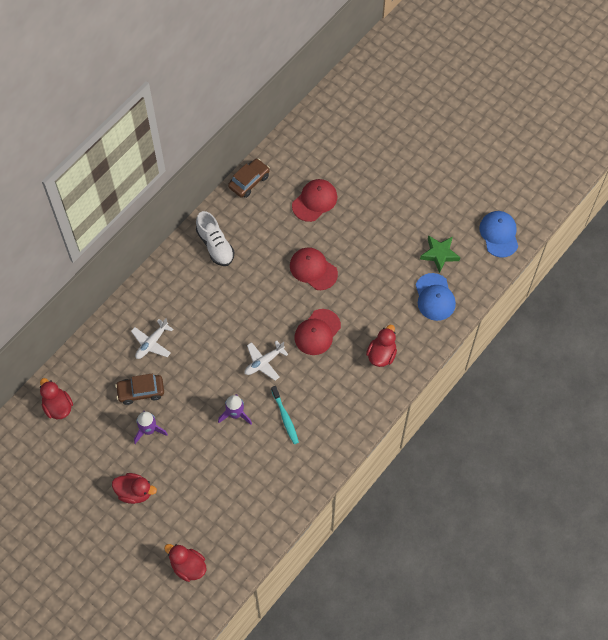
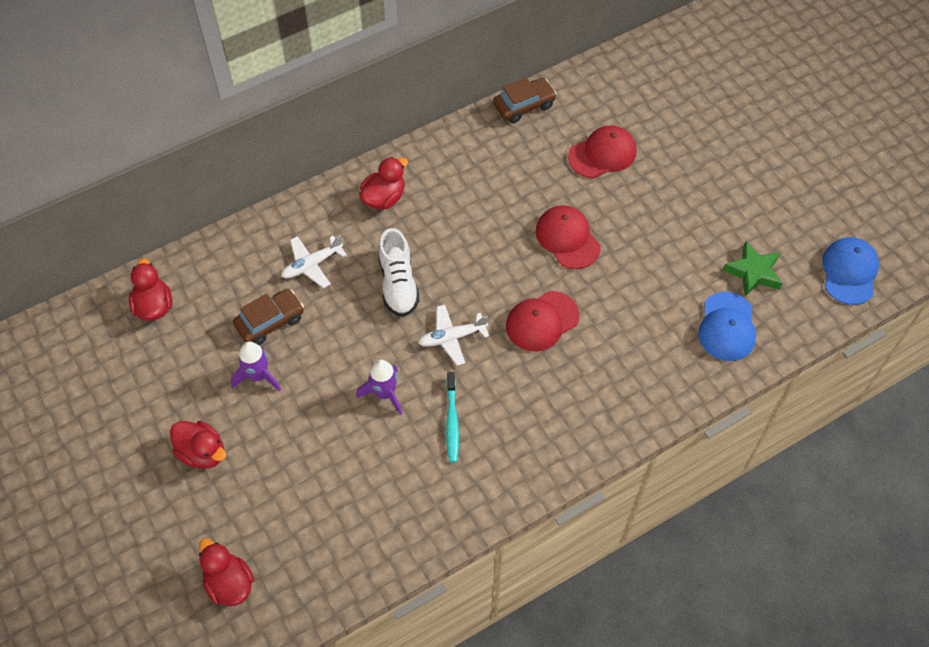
camera: 20 degrees right, 5 degrees down
brown car [115,374,164,405] -> brown car turned 135 degrees clockwise [233,289,304,345]
white shoe [196,211,234,266] -> white shoe moved to [378,228,420,317]
red duck [366,325,397,367] -> red duck moved to [359,157,408,209]

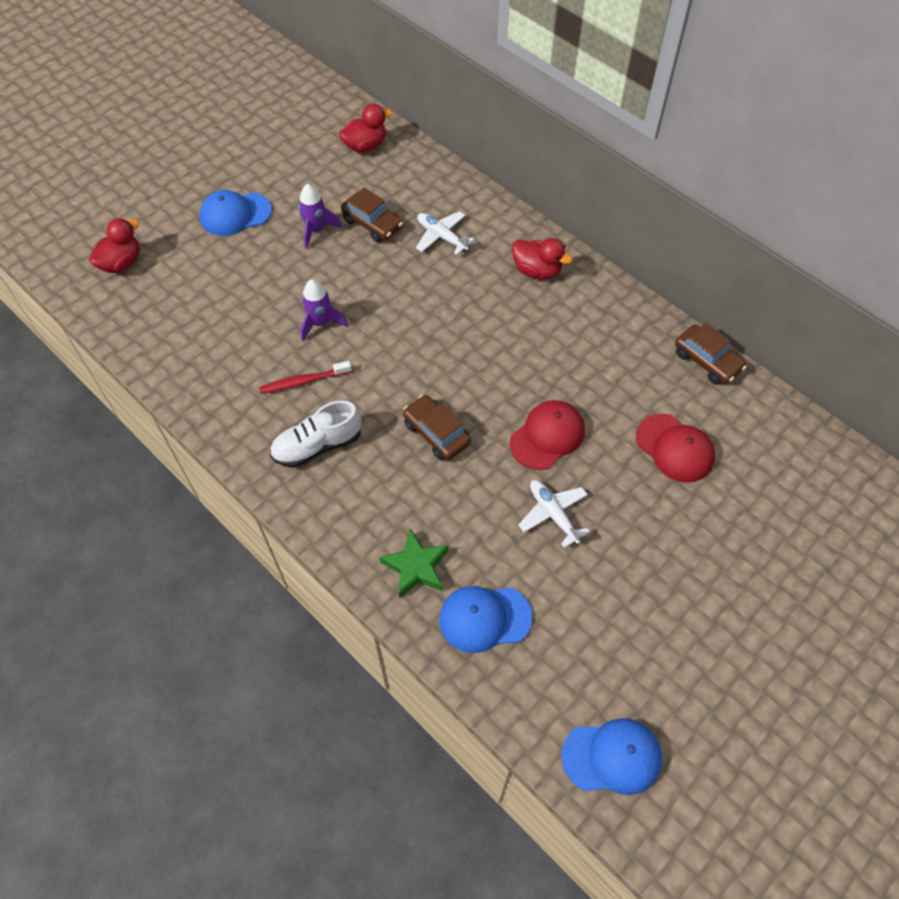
camera: 75 degrees right, 0 degrees up
red duck [170,421,226,469] -> blue cap [200,190,272,236]
white shoe [378,228,420,317] -> white shoe moved to [270,400,362,468]
white plane [418,305,489,366] -> white plane moved to [518,480,590,548]
turquoise toothbrush [446,372,459,463] -> red toothbrush [259,361,352,394]
red cap [506,291,579,352] -> brown car [403,395,471,460]
green star [723,241,783,297] -> green star moved to [379,529,448,599]

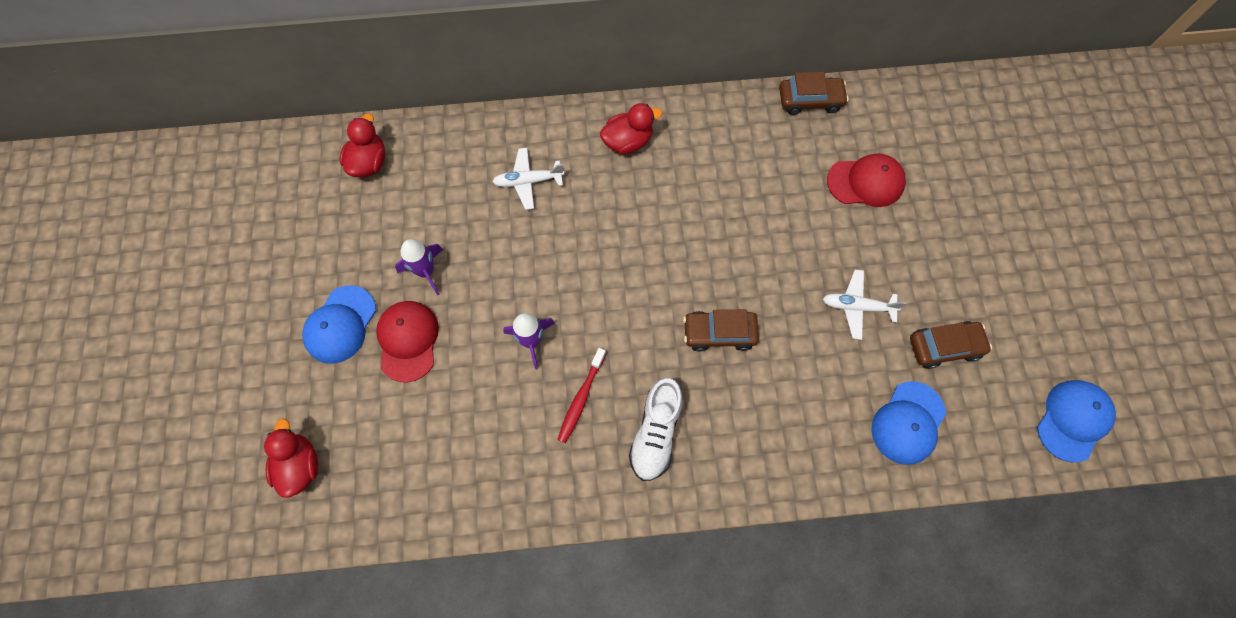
camera: 50 degrees left, 10 degrees up
brown car [341,187,403,242] -> brown car moved to [910,321,992,369]
green star [379,529,448,599] -> none
red cap [510,400,585,470] -> red cap moved to [376,301,439,383]

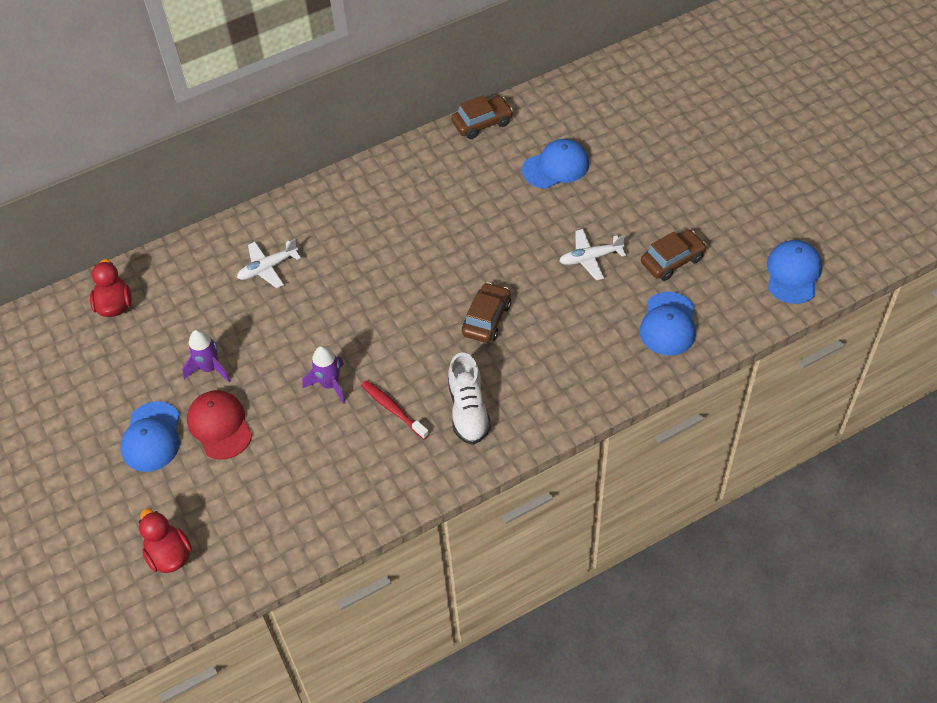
camera: 20 degrees left, 15 degrees down
red toothbrush [557,348,606,443] -> red toothbrush turned 135 degrees clockwise [361,380,429,439]
red duck [600,103,662,154] -> none
brown car [683,309,759,352] -> brown car turned 135 degrees clockwise [462,282,511,343]
red cap [827,153,906,207] -> blue cap [522,139,589,189]

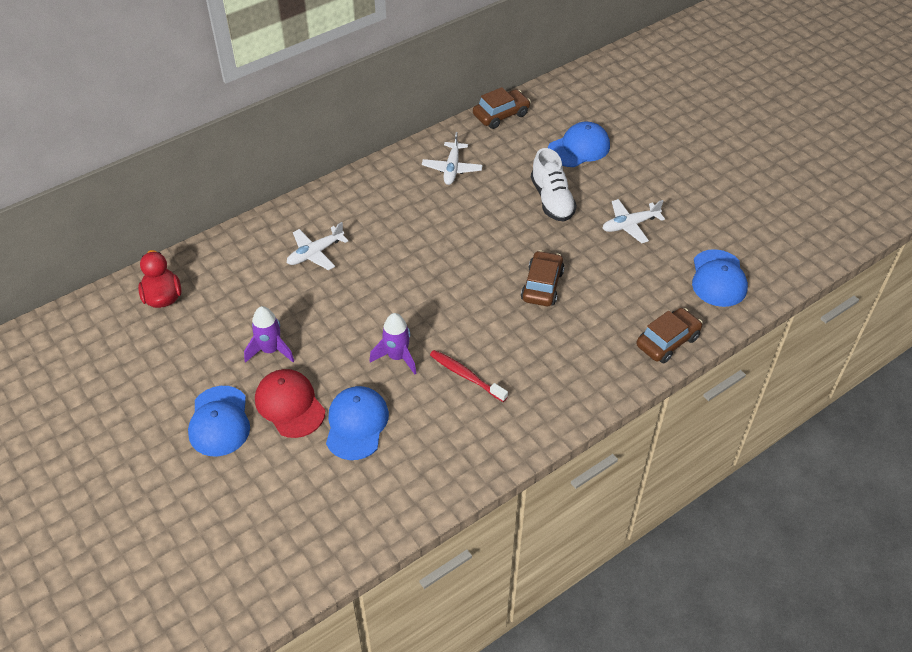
camera: 10 degrees left, 5 degrees down
red duck [139,508,192,573] -> none
white shoe [448,352,491,445] -> white shoe moved to [531,148,577,222]
brown car [641,230,707,281] -> brown car moved to [636,308,703,363]
blue cap [767,240,822,304] -> blue cap moved to [326,386,389,460]
none -> white plane [422,132,483,185]

